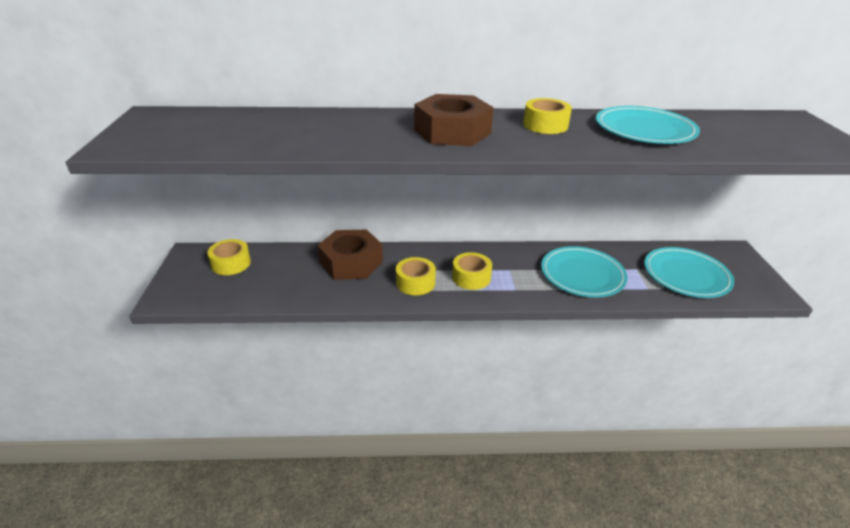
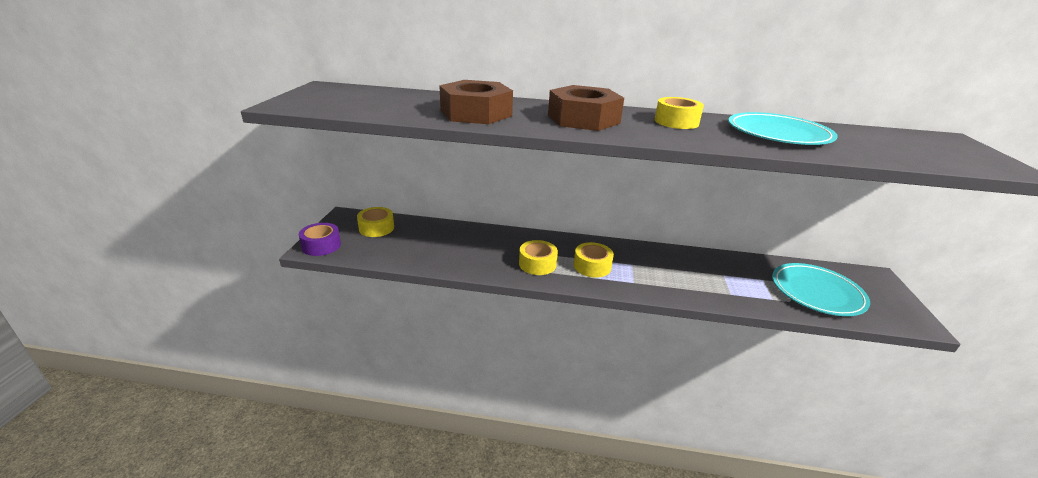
camera: 10 degrees right, 5 degrees down
brown nut [318,230,383,280] -> brown nut moved to [439,80,513,124]
turquoise plate [541,246,628,297] -> none
none -> purple tape [299,223,341,256]

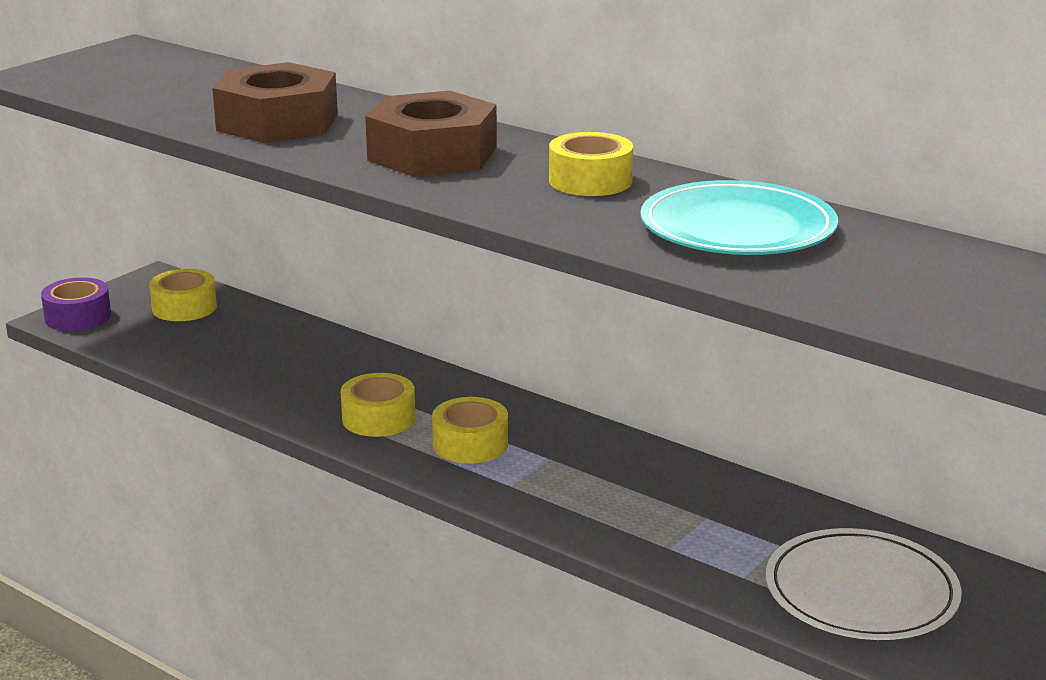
camera: 30 degrees right, 5 degrees down
turquoise plate [772,263,870,316] -> white plate [766,528,962,640]

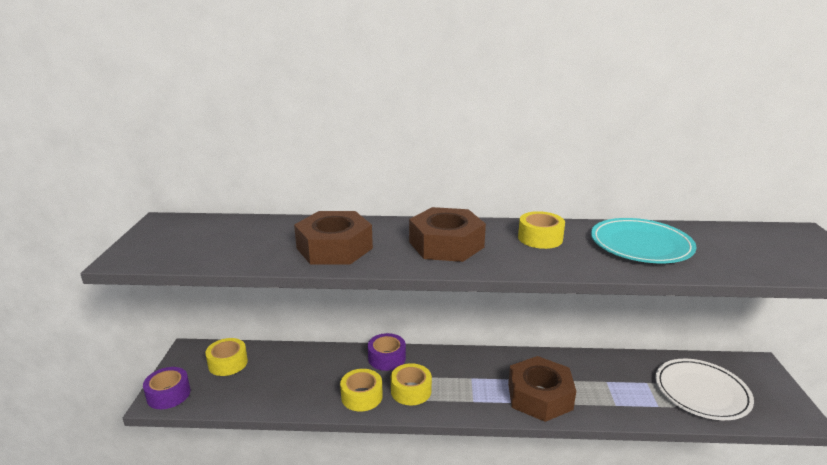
camera: 35 degrees left, 0 degrees up
yellow tape [432,397,508,463] -> yellow tape moved to [340,369,383,411]
none -> purple tape [368,333,406,371]
none -> brown nut [508,356,576,422]

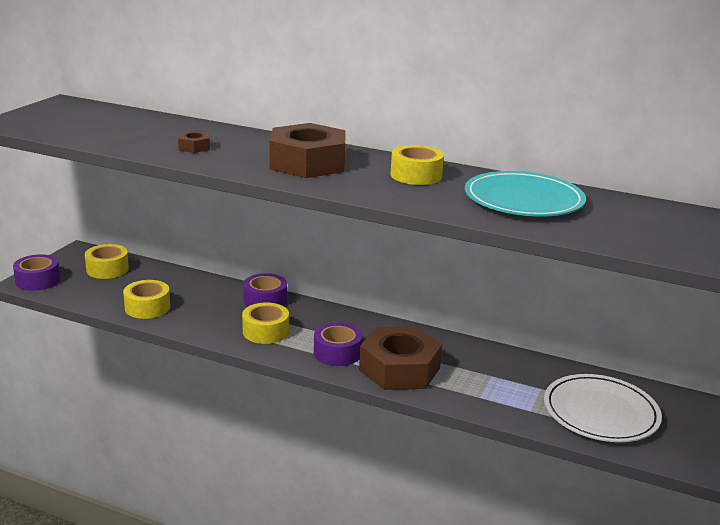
camera: 20 degrees right, 0 degrees up
brown nut [294,211,373,265] -> brown nut [178,130,210,153], size x0.43
yellow tape [340,369,383,411] -> yellow tape moved to [123,280,170,319]
none -> purple tape [314,322,362,366]

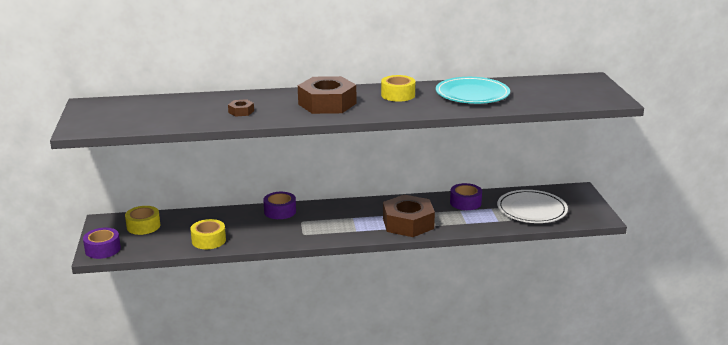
camera: 30 degrees left, 0 degrees up
yellow tape [242,303,289,344] -> none
purple tape [314,322,362,366] -> purple tape moved to [450,183,482,210]

